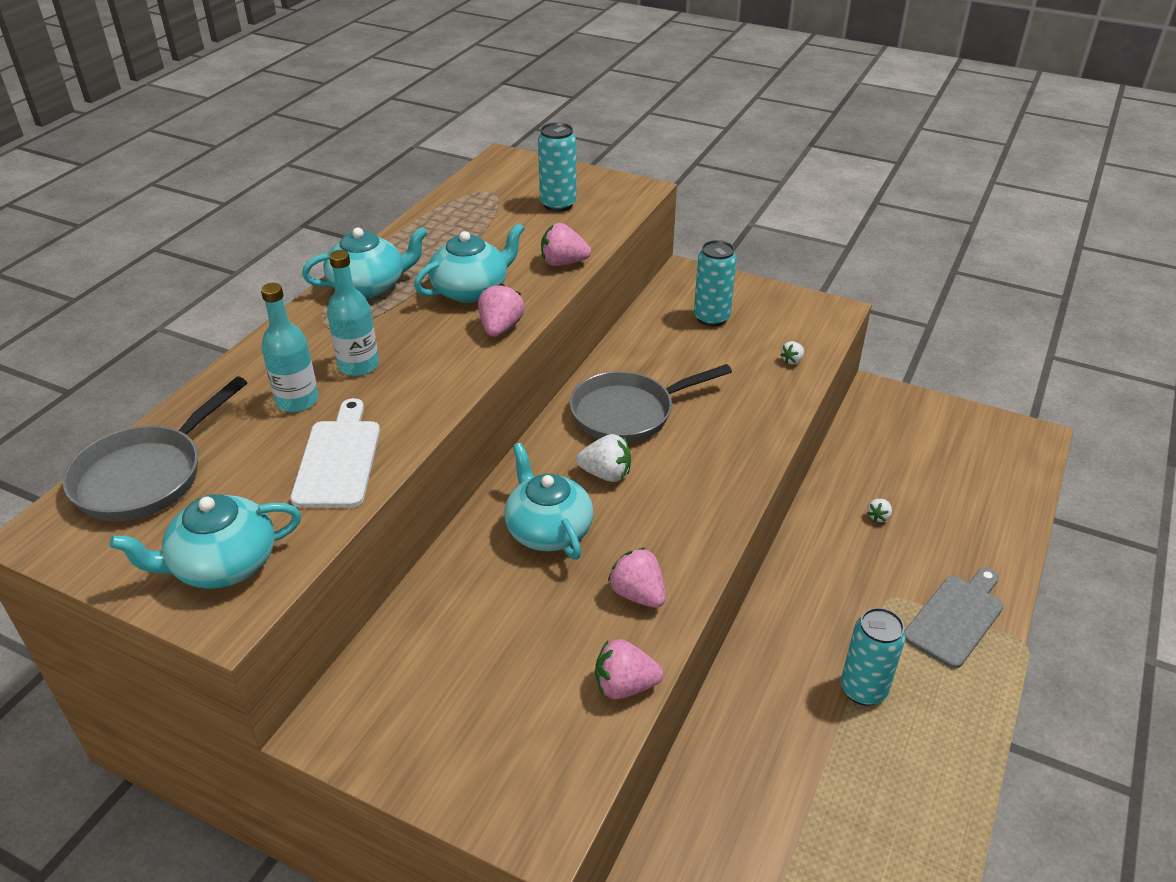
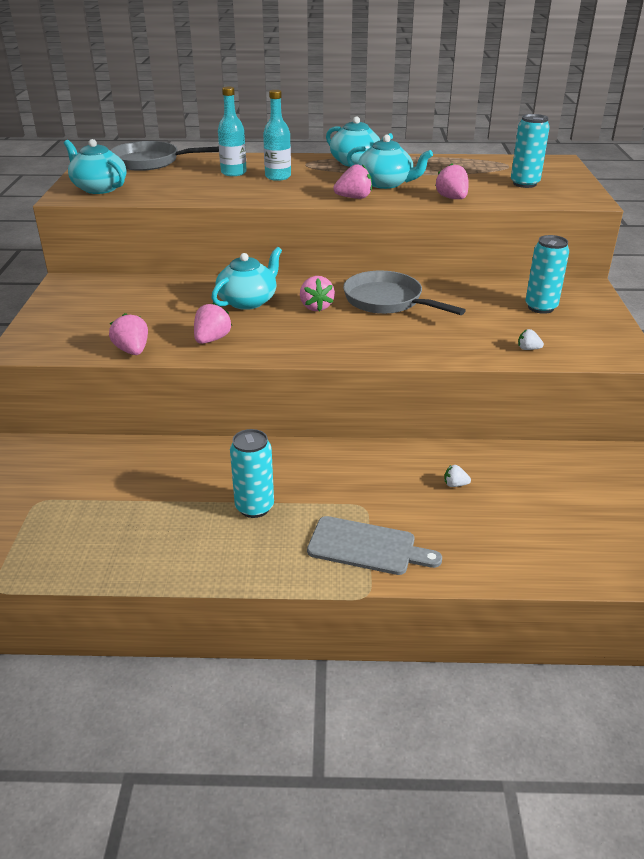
camera: 65 degrees right, 5 degrees down
white cutting board [290,398,380,508] -> none
white strawberry [576,434,631,482] -> pink strawberry [300,276,335,311]

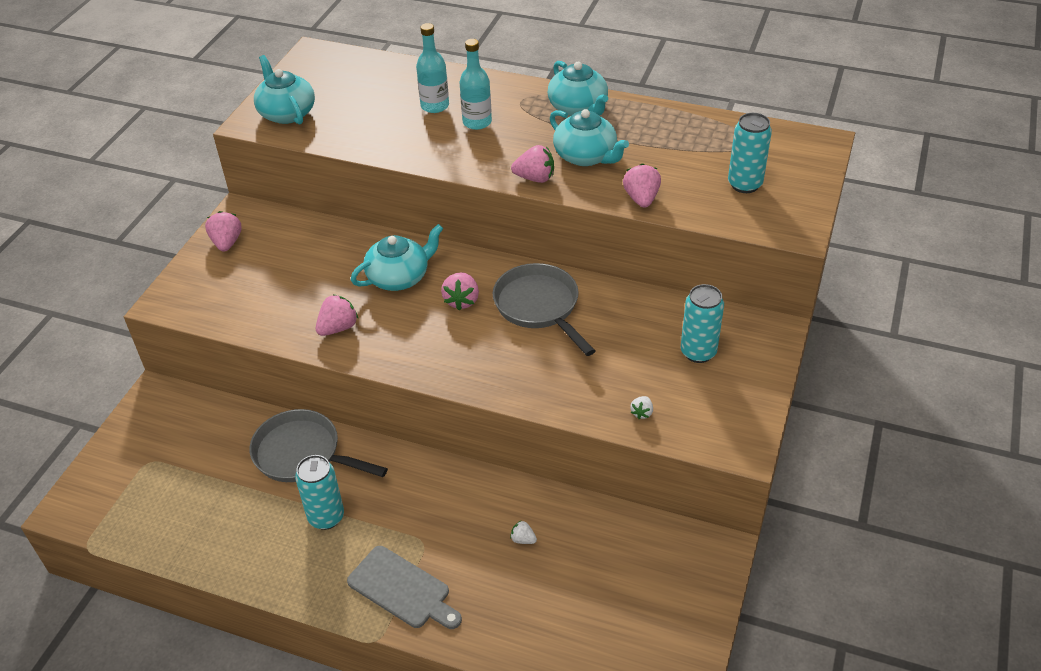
camera: 20 degrees right, 10 degrees up
pink strawberry [109,313,148,355] -> pink strawberry moved to [205,211,242,252]
grey pan [110,141,219,171] -> grey pan moved to [249,409,388,482]
white strawberry [518,329,544,350] -> white strawberry turned 105 degrees counterclockwise [630,396,653,419]

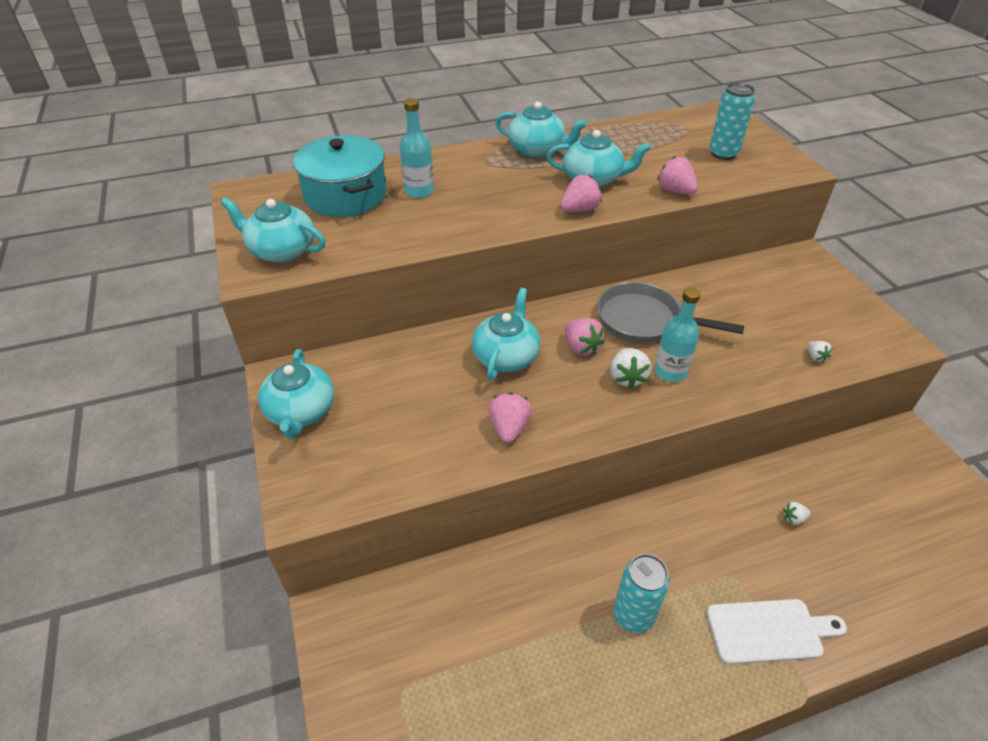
camera: 40 degrees left, 0 degrees up
pink strawberry [205,211,242,252] -> turquoise teapot [258,349,334,439]
grey pan [249,409,388,482] -> none
grey cutting board [347,546,462,629] -> white cutting board [706,599,847,665]
turquoise bottle [459,39,492,130] -> turquoise bottle moved to [654,287,700,382]
turquoise can [681,284,724,363] -> none
none -> turquoise pot [293,135,387,217]
none -> white strawberry [610,348,651,389]

